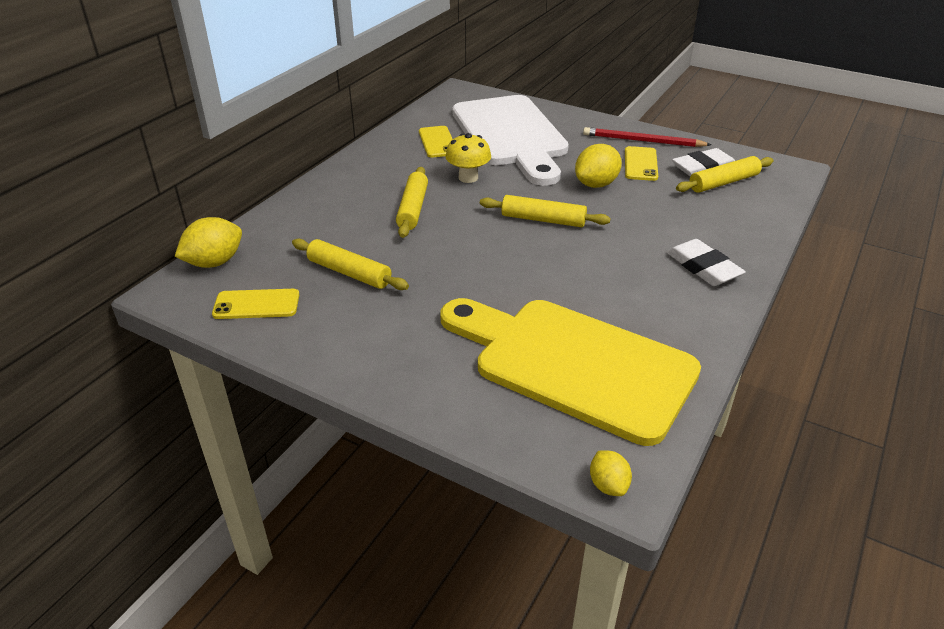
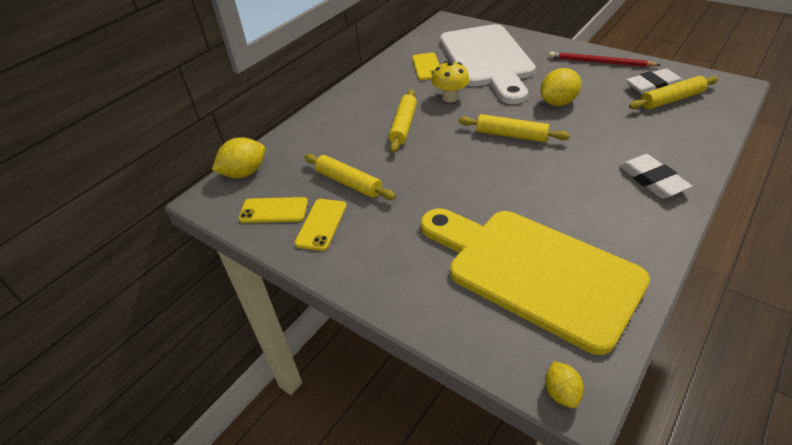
camera: 10 degrees right, 5 degrees up
yellow phone [625,146,658,181] -> yellow phone moved to [294,199,347,251]

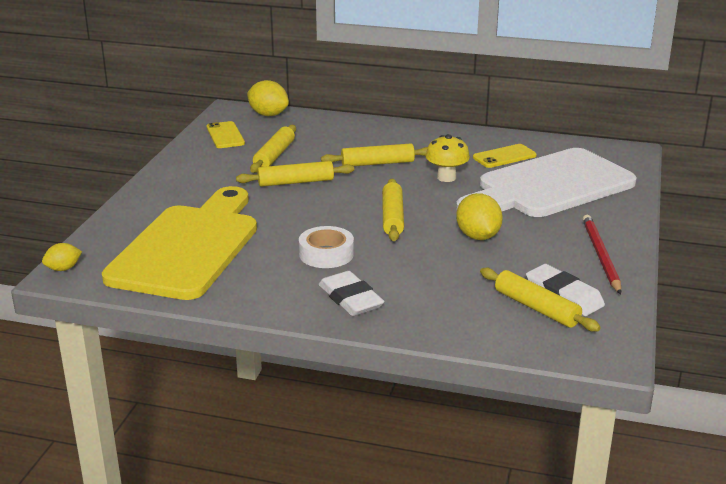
camera: 65 degrees right, 15 degrees down
yellow phone [294,199,347,251] -> none
yellow lemon [540,68,581,106] -> yellow lemon turned 45 degrees clockwise [456,193,503,240]
white eraser [619,154,692,199] -> white eraser turned 75 degrees counterclockwise [319,271,385,316]
none -> yellow rolling pin [236,161,354,187]
none -> white tape [299,226,354,268]

